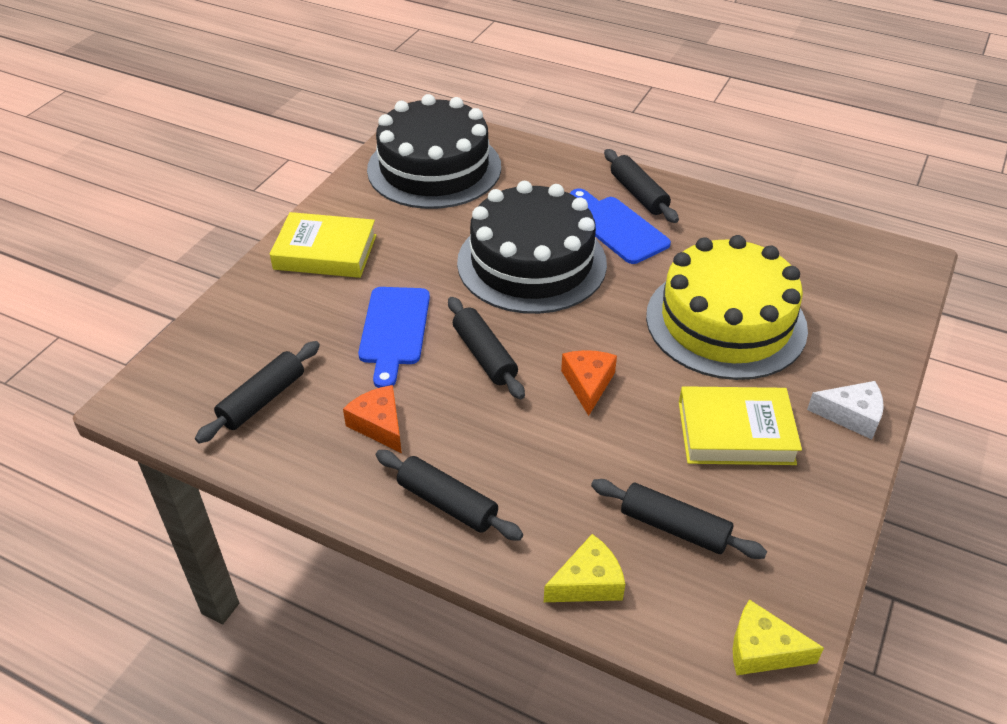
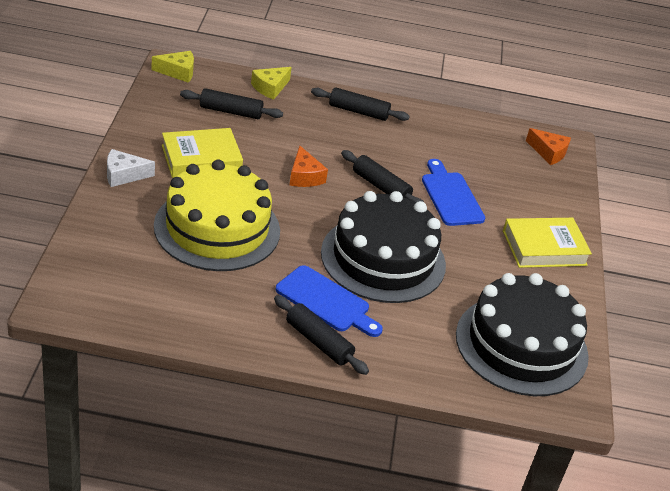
camera: 155 degrees right, 5 degrees down
black rolling pin [195,341,320,443] -> none
orange cheese [343,385,402,453] -> orange cheese moved to [526,128,571,165]

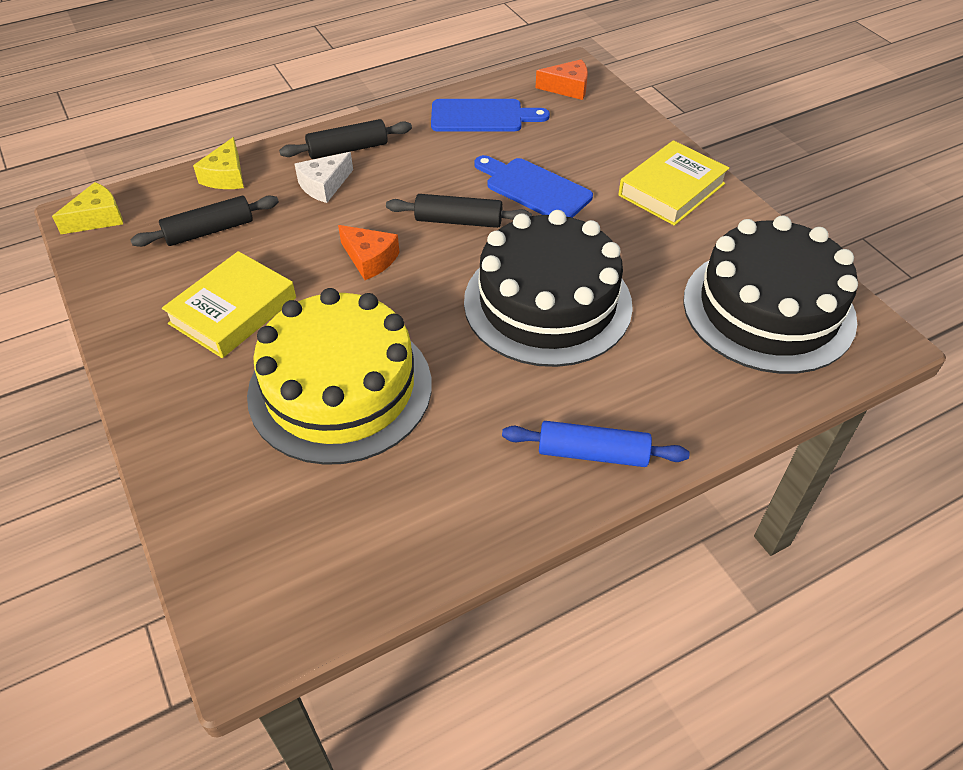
camera: 30 degrees left, 10 degrees up
white cheese [107,149,155,187] -> white cheese moved to [295,152,353,203]
black rolling pin [274,295,369,375] -> blue rolling pin [502,421,690,467]
blue cutting board [276,265,383,337] -> blue cutting board moved to [431,99,550,132]

